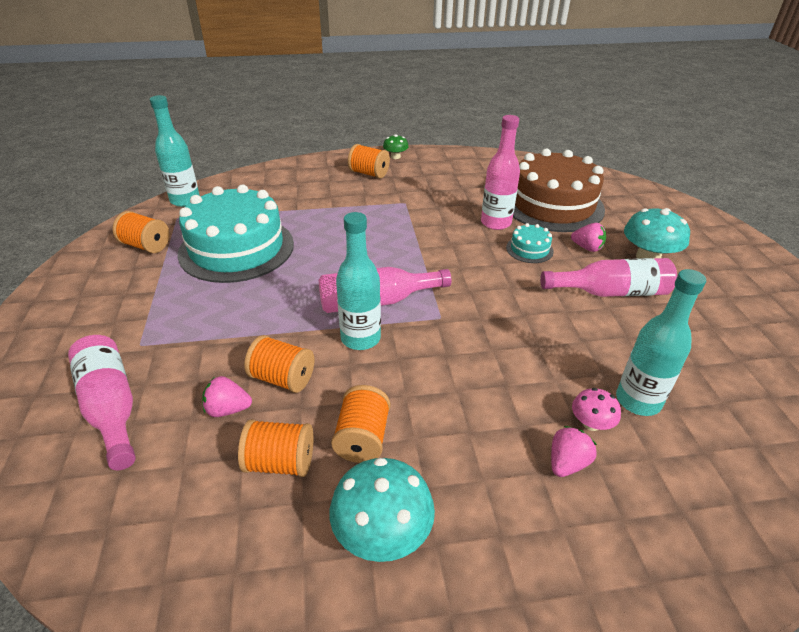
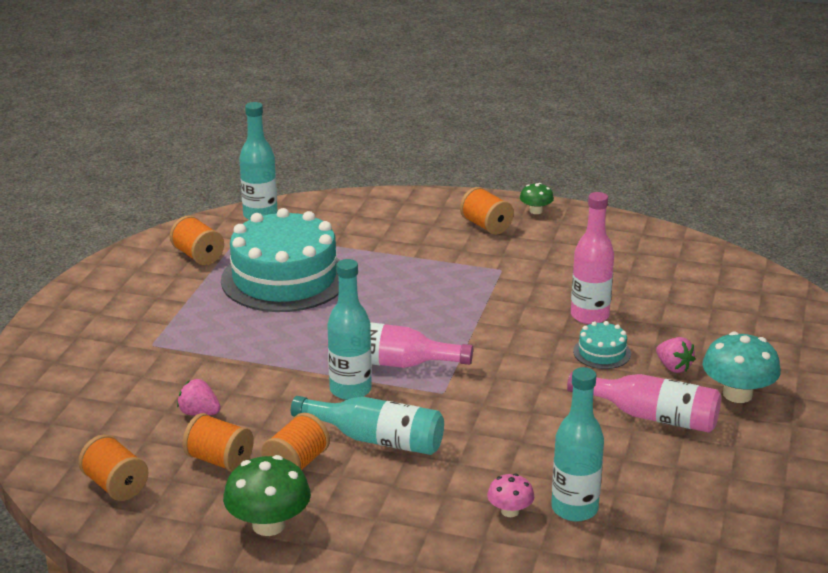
camera: 25 degrees right, 10 degrees down
pink bottle [68,335,136,471] -> none
orange spool [244,335,315,393] -> orange spool moved to [78,434,148,501]
turquoise mushroom [330,458,435,562] -> green mushroom [223,455,311,536]
brown cake [513,149,605,232] -> none
pink strawberry [551,426,597,477] -> none
none -> turquoise bottle [291,396,444,455]

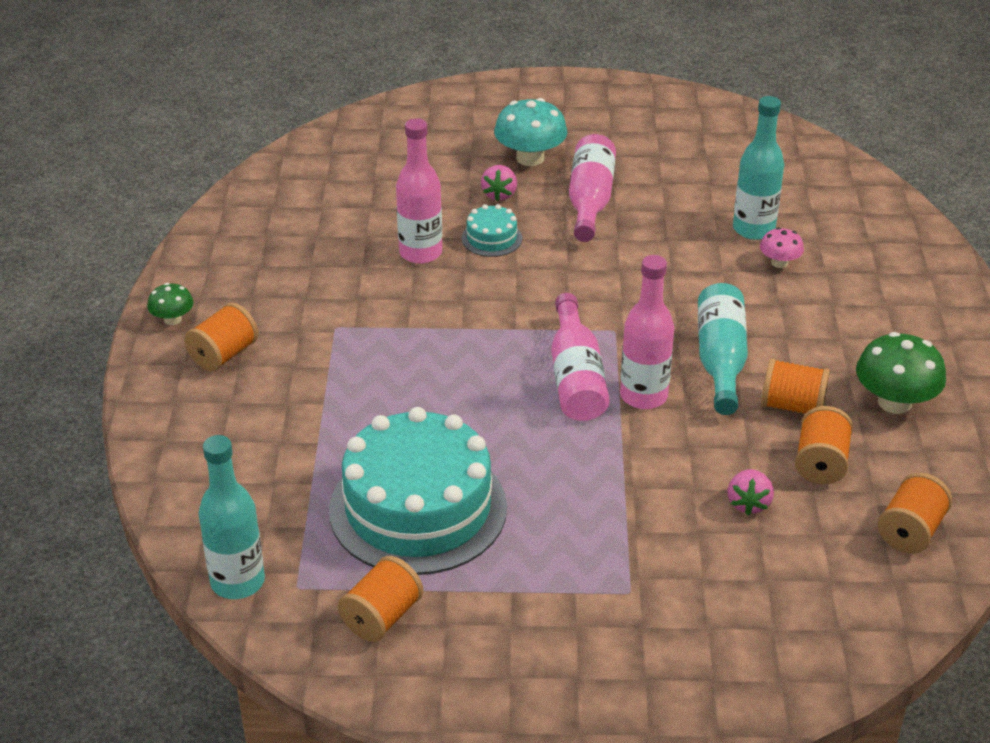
camera: 105 degrees left, 10 degrees up
turquoise bottle [327,259,372,400] -> pink bottle [620,255,674,409]
pink strawberry [656,337,695,373] -> pink strawberry turned 150 degrees clockwise [481,165,517,201]

